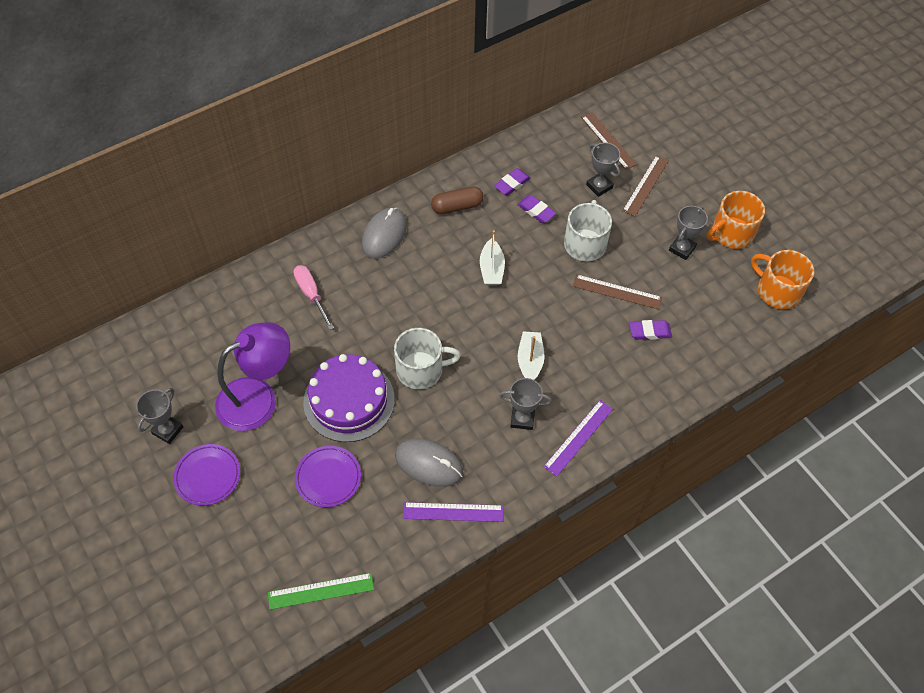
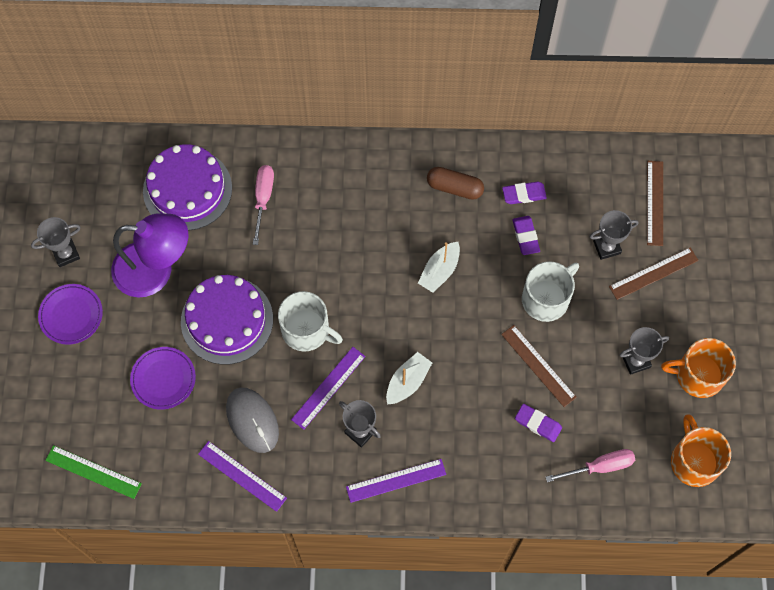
camera: 35 degrees right, 10 degrees up
grey mouse [362,208,407,259] -> none
grey trophy [586,143,620,197] -> grey trophy turned 75 degrees clockwise [589,210,639,260]
none -> purple cake [143,144,232,231]
none -> purple ruler [291,347,366,430]
none -> pink screwdriver [546,449,635,482]

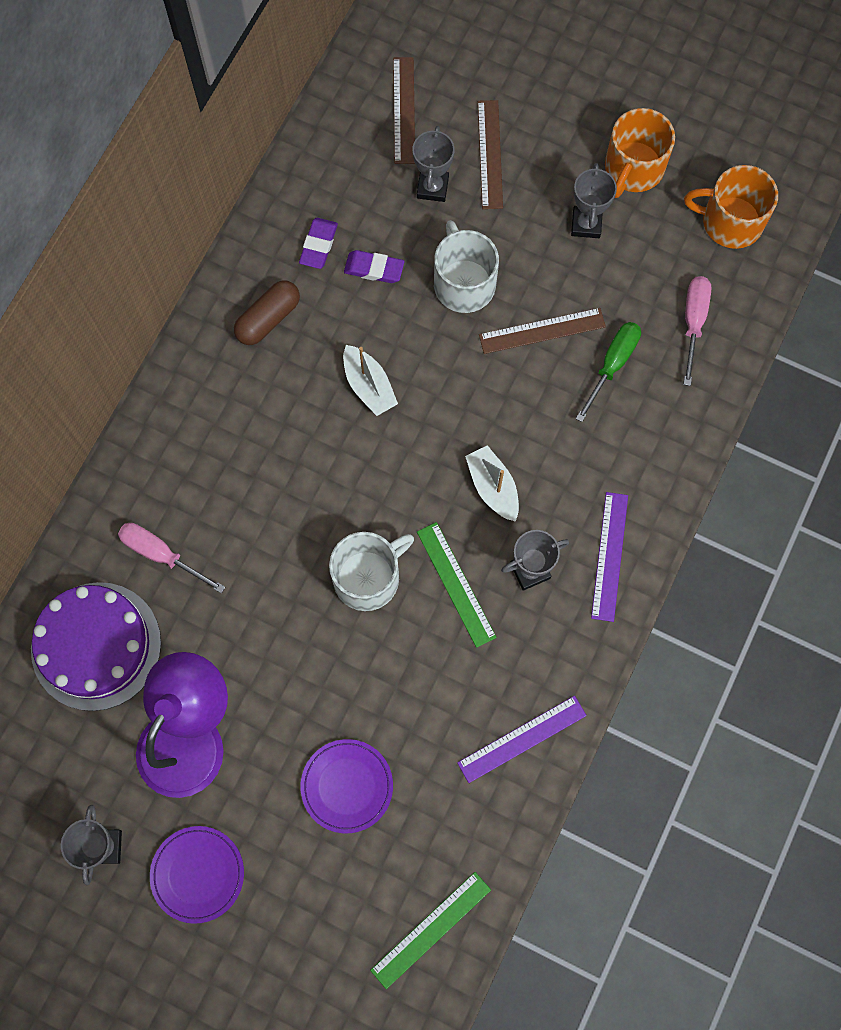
camera: 65 degrees left, 5 degrees up
purple cake [181,275,273,365] -> none
grey mouse [226,388,279,453] -> none
purple ruler [291,347,366,430] -> green ruler [417,522,497,648]
purple eraser [515,404,562,442] -> green screwdriver [576,322,641,422]
brown ruler [647,161,663,246] -> brown ruler turned 60 degrees clockwise [393,57,415,164]

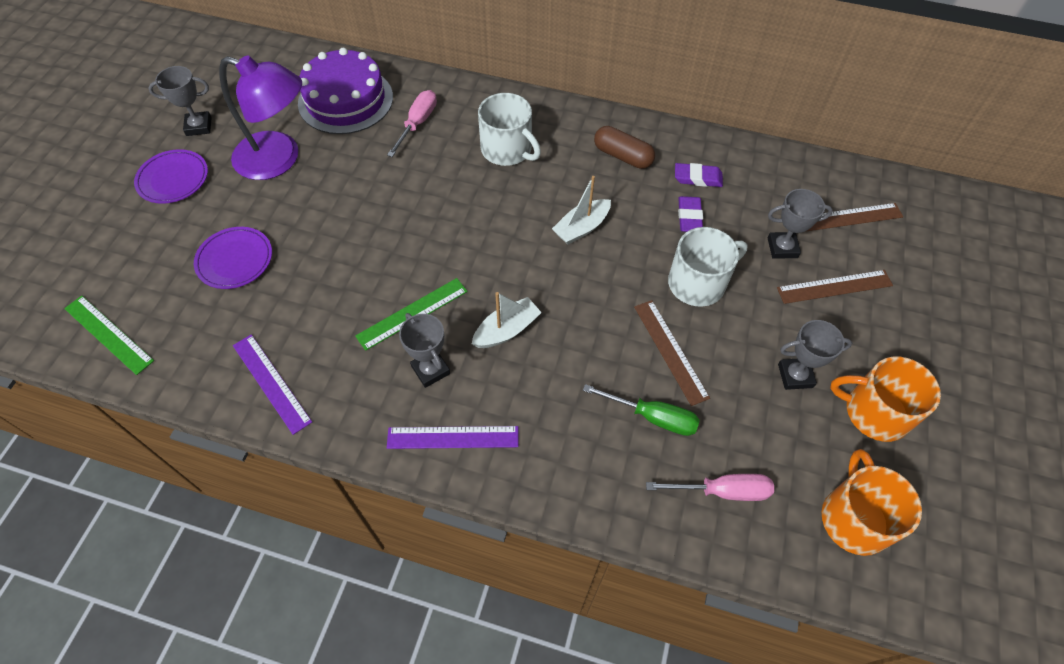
camera: 80 degrees right, 15 degrees down
white mug [329,532,414,611] -> white mug moved to [478,93,541,166]

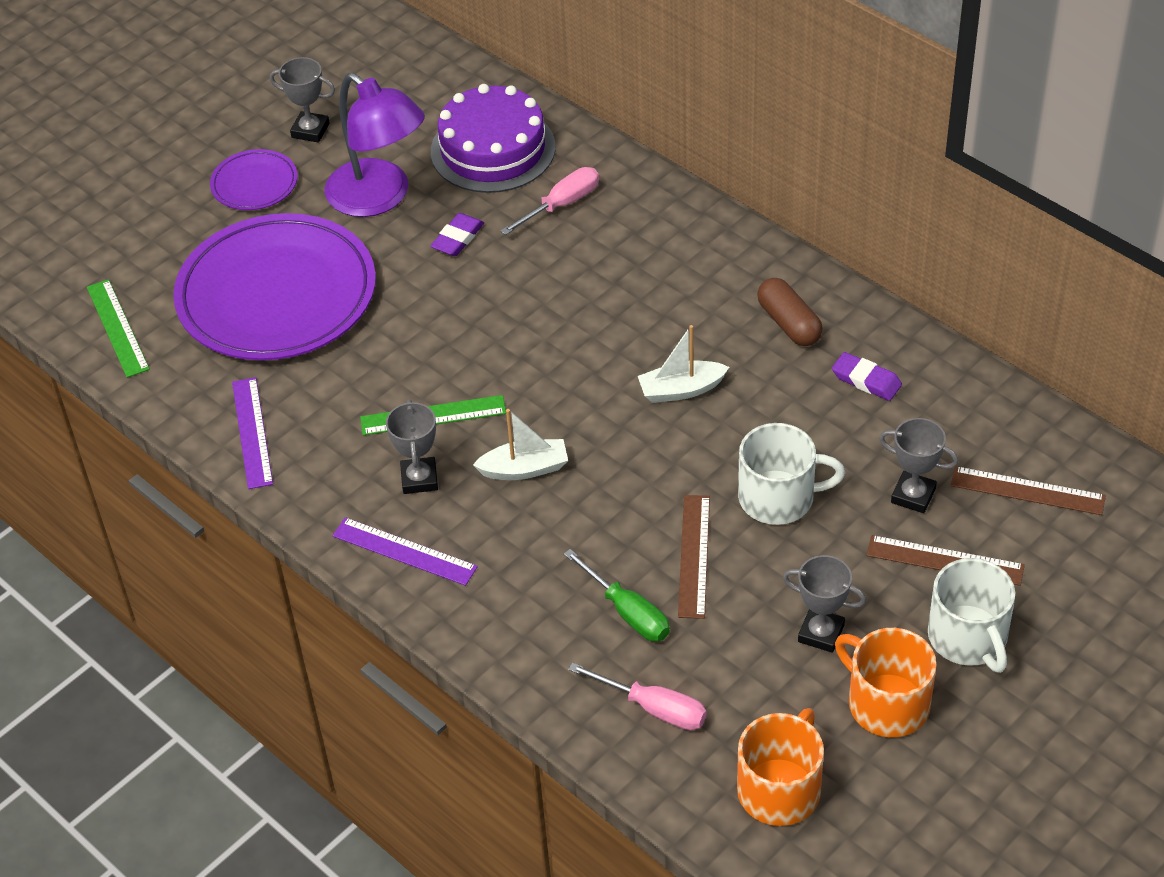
camera: 30 degrees right, 10 degrees down
purple plate [194,227,272,289] -> purple plate [173,213,376,360], size x2.19
white mug [478,93,541,166] -> white mug moved to [928,558,1015,673]
purple eraser [678,196,703,232] -> purple eraser moved to [430,213,484,256]

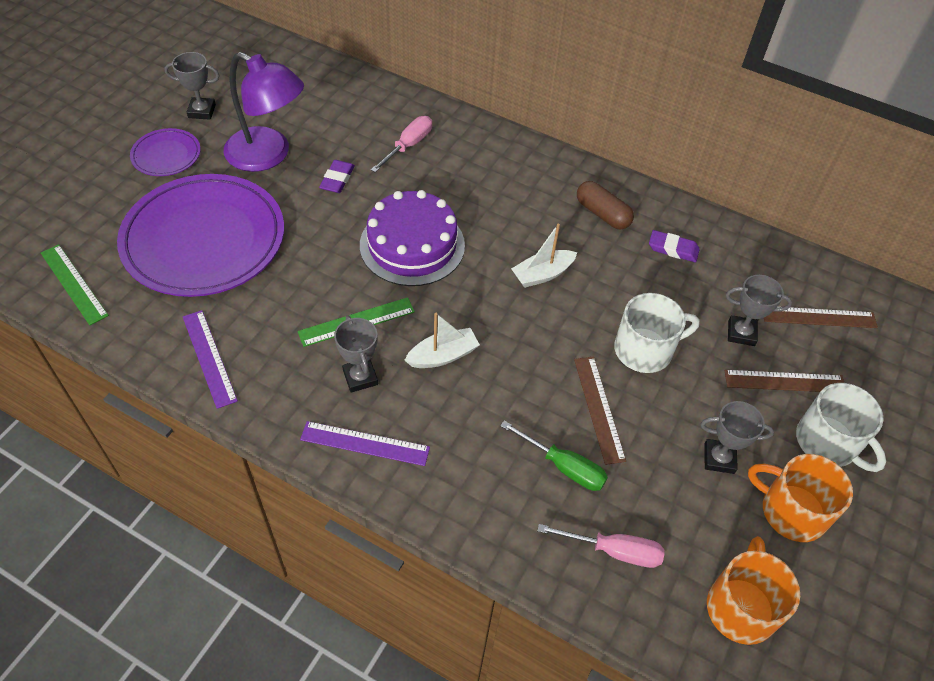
camera: 20 degrees left, 5 degrees up
purple cake [431,84,556,193] -> purple cake moved to [360,190,465,286]

